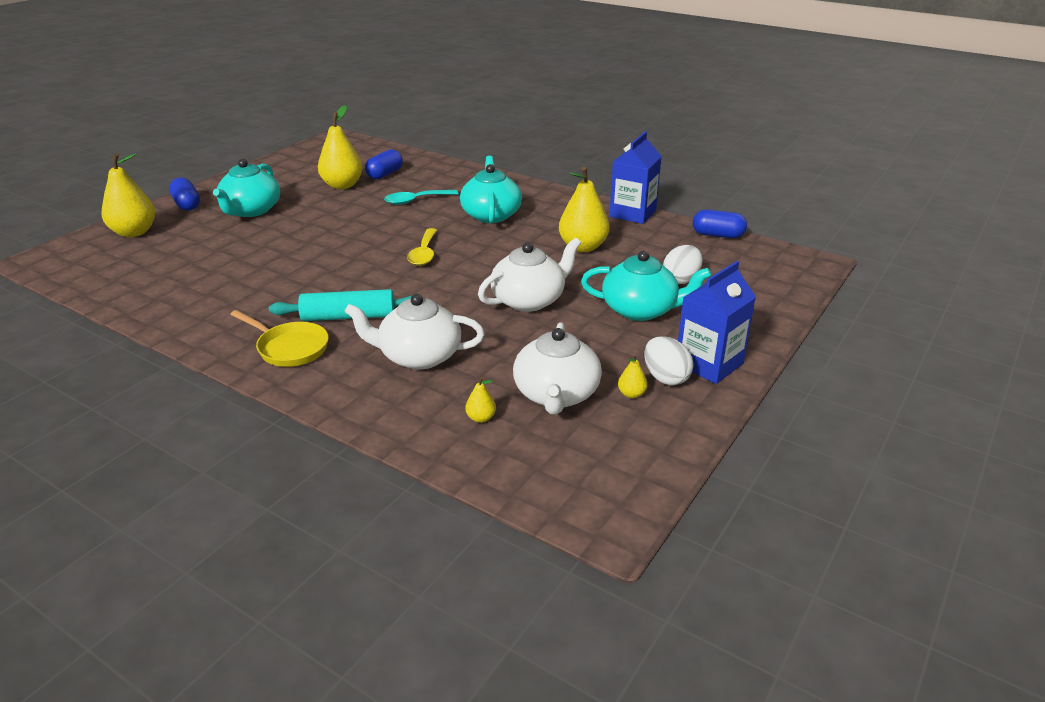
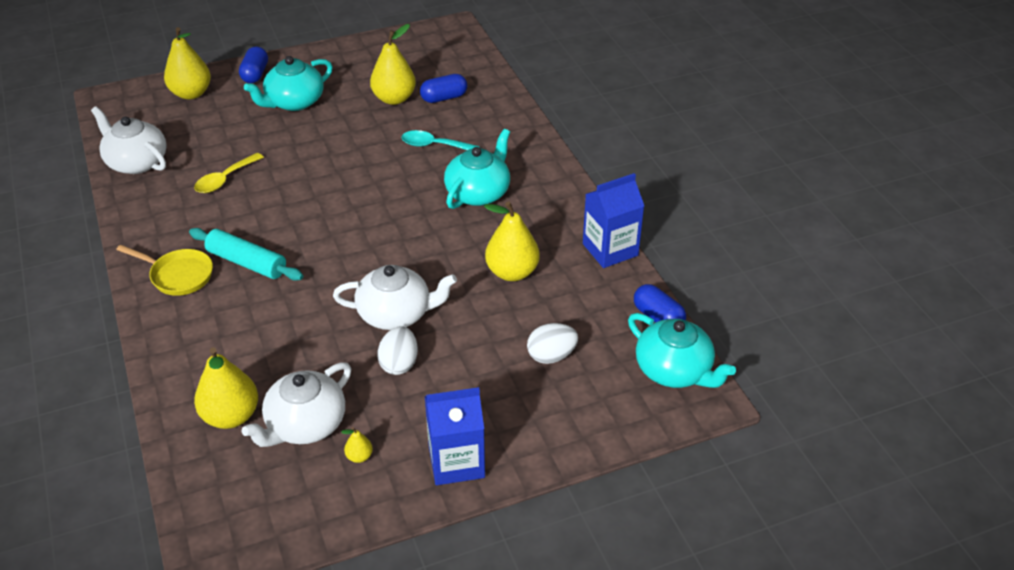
camera: 35 degrees right, 10 degrees up
yellow pan [230,310,329,367] -> yellow pan turned 45 degrees counterclockwise [116,245,213,296]
white teapot [344,294,485,370] -> white teapot moved to [91,106,167,174]
yellow spoon [407,228,437,266] -> yellow spoon moved to [194,153,264,193]
yellow pear [465,377,496,423] -> yellow pear [194,347,258,429], size x2.27
turquoise teapot [581,251,712,321] -> turquoise teapot moved to [628,313,736,388]
white egg [644,336,694,386] -> white egg moved to [377,326,418,375]

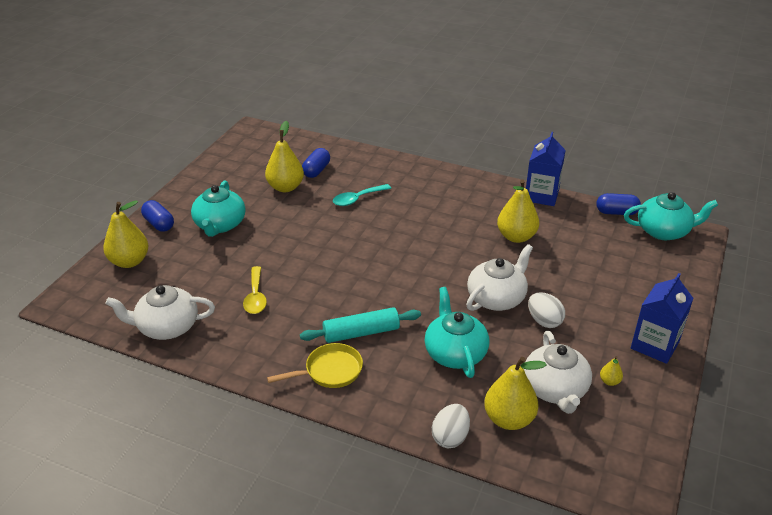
camera: 45 degrees left, 5 degrees down
turquoise teapot [444,129,510,209] -> turquoise teapot moved to [424,287,489,378]
white egg [527,323,578,364] -> white egg moved to [432,404,470,448]

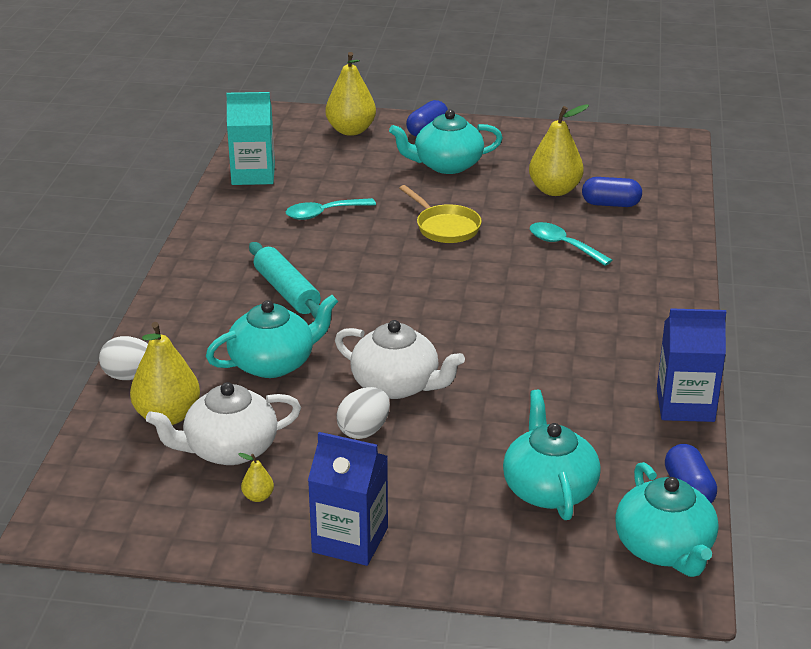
camera: 75 degrees right, 5 degrees down
white teapot [105,285,215,340] -> turquoise carton [226,92,275,185]
yellow spoon [243,266,267,314] -> turquoise spoon [286,198,376,220]
yellow pan [267,343,363,388] -> yellow pan moved to [399,185,482,243]
yellow pear [497,180,539,243] -> none
none -> turquoise teapot [503,390,601,520]

